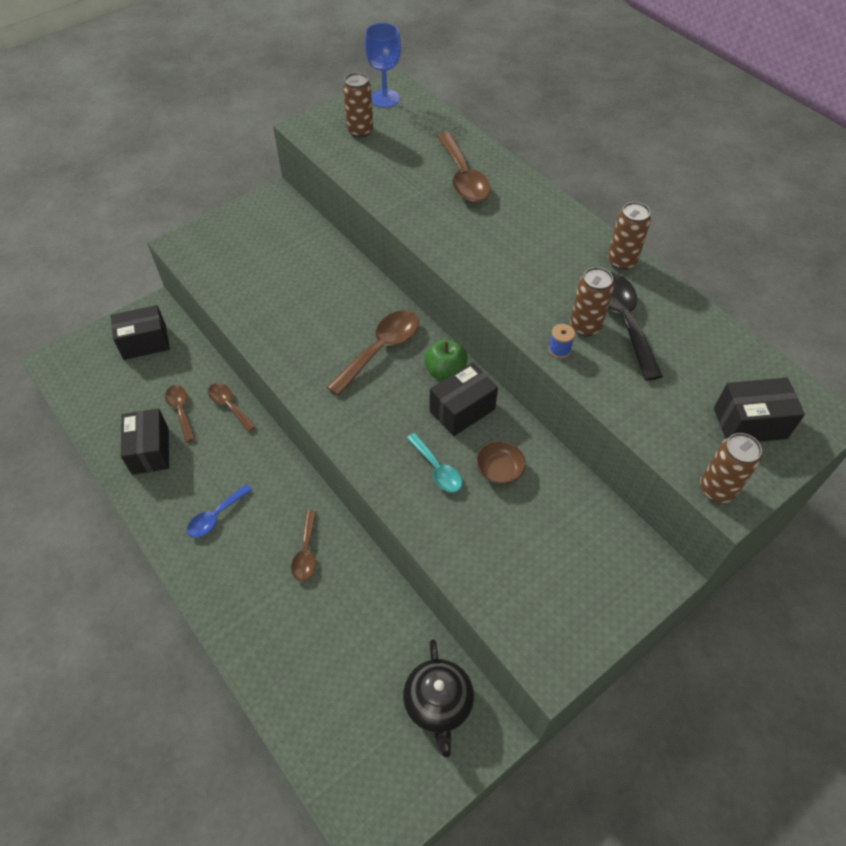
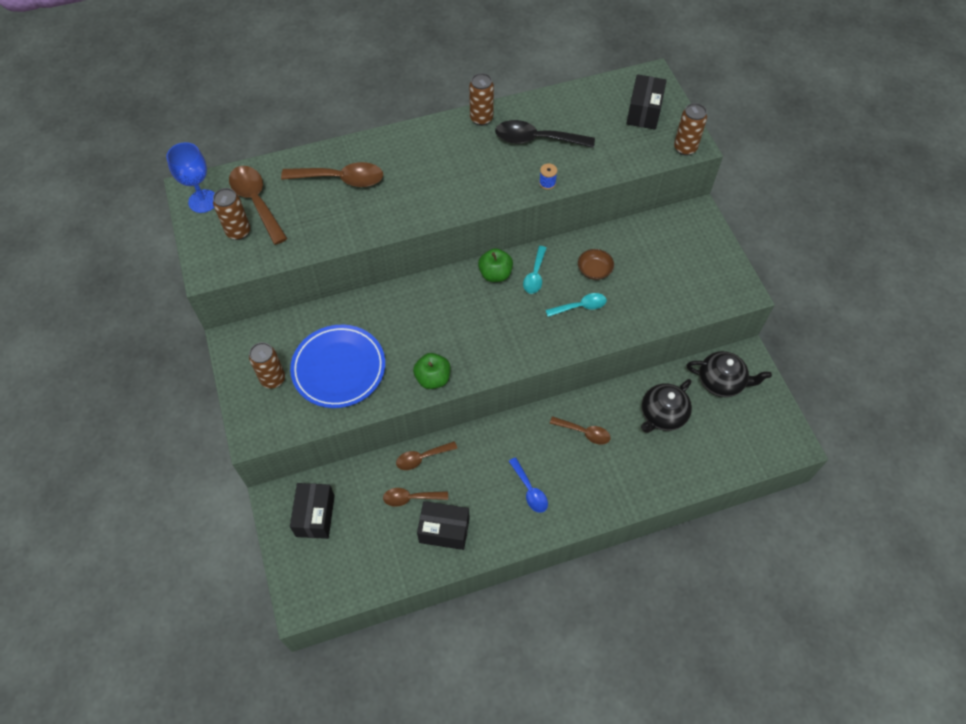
camera: 70 degrees left, 5 degrees up
brown spoon [327,310,419,396] -> brown spoon moved to [229,166,288,245]
black box [429,362,498,436] -> turquoise spoon [523,246,547,294]
brown can [570,267,614,336] -> brown can moved to [249,342,285,389]
none -> blue plate [290,325,385,408]
none -> green apple [413,353,450,389]
none -> black teapot [641,379,692,433]

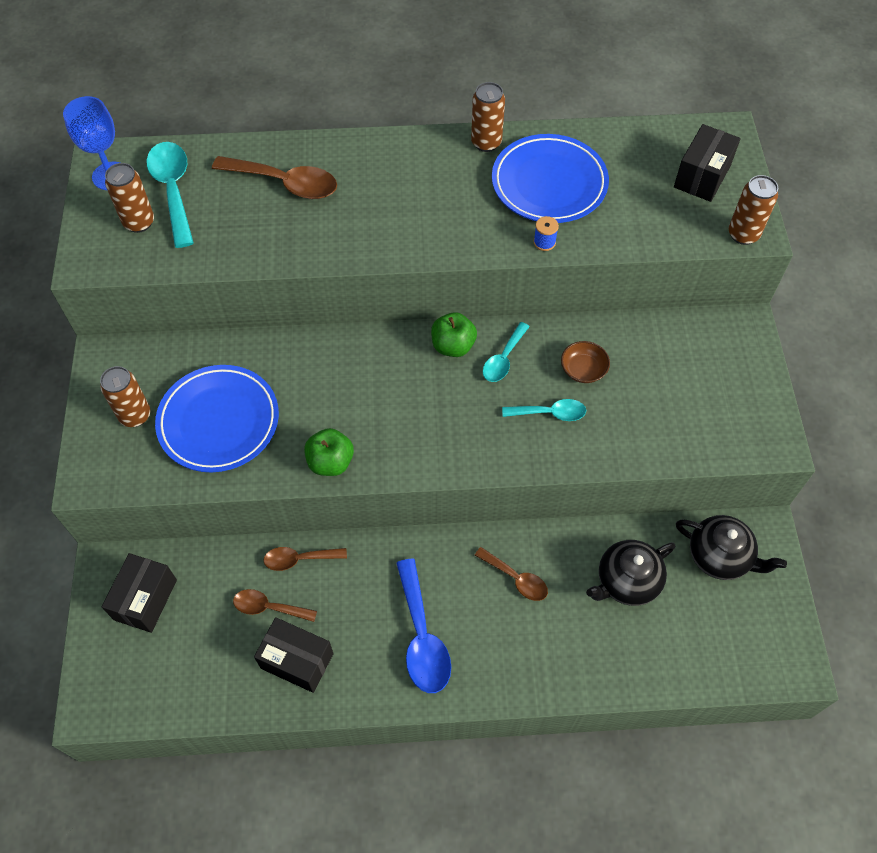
camera: 15 degrees right, 0 degrees up
brown spoon [229,166,288,245] -> turquoise spoon [147,142,194,248]
black spoon [495,120,595,148] -> blue plate [492,134,609,223]
blue spoon [509,457,548,513] -> blue spoon [396,558,451,693], size x1.65

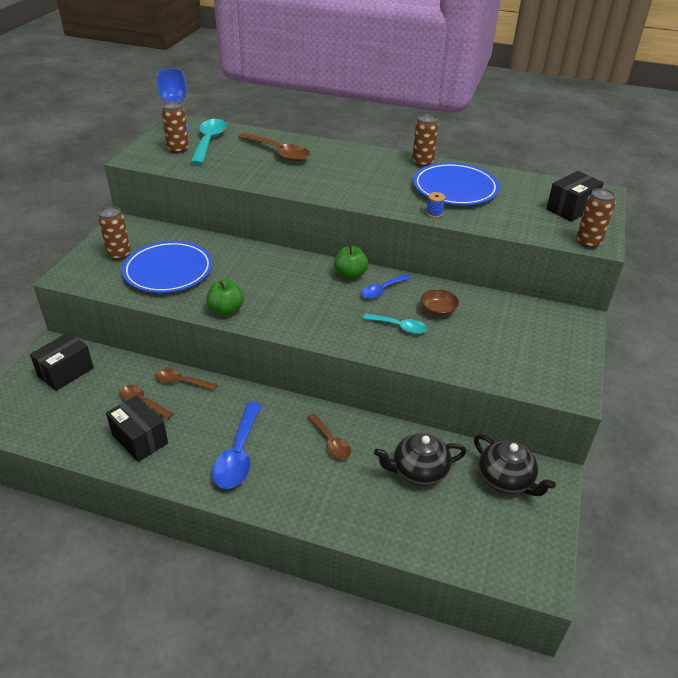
camera: 20 degrees right, 20 degrees down
turquoise spoon [483,322,530,382] -> blue spoon [361,274,411,298]

